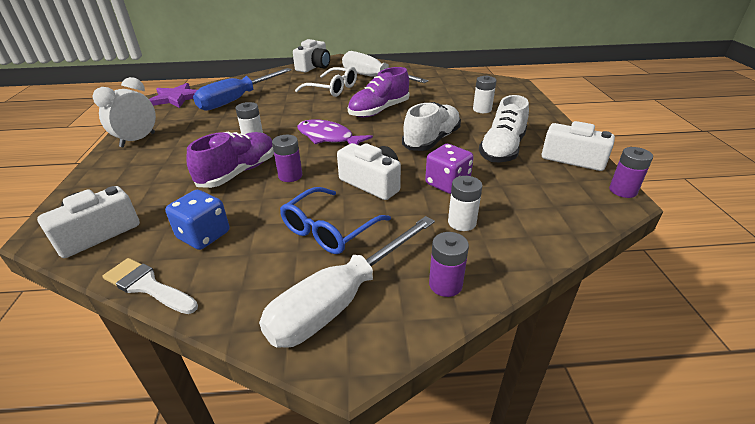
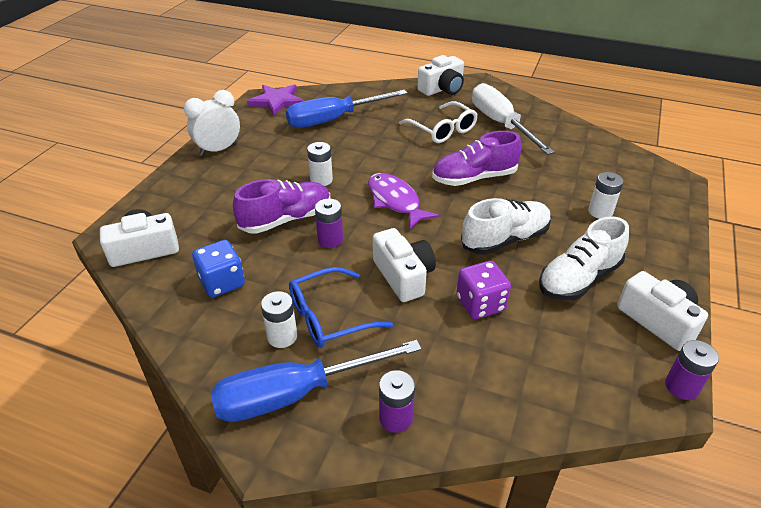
camera: 25 degrees right, 5 degrees up
white brush [103,258,198,314] -> none
white screwdriver [259,216,435,348] -> blue screwdriver [211,340,422,422]
white battery [448,176,482,231] -> white battery moved to [261,291,297,348]

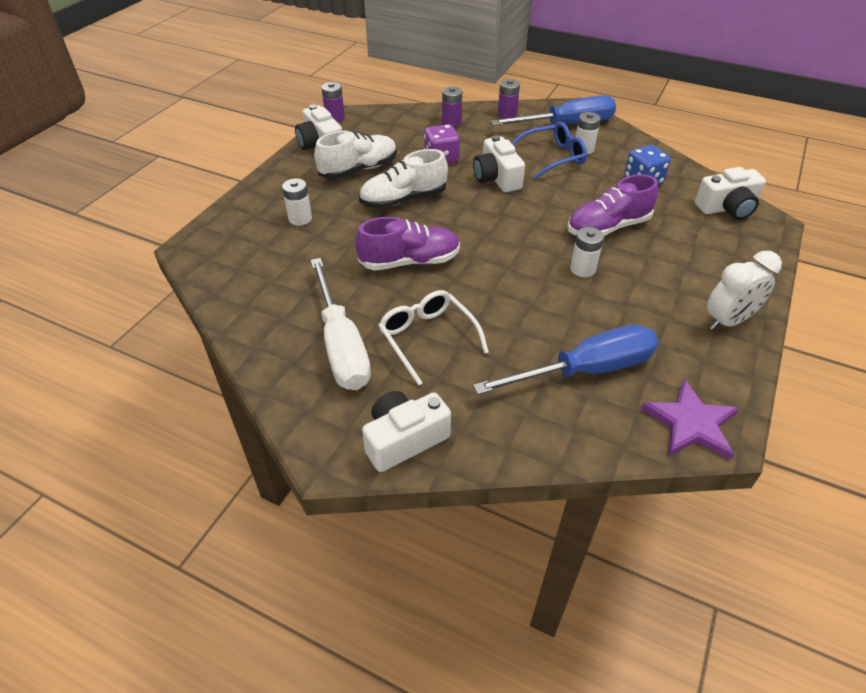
camera: 175 degrees left, 5 degrees up
purple battery [315,199,343,248] -> purple battery moved to [442,86,462,127]
purple fish [368,173,440,229] -> none

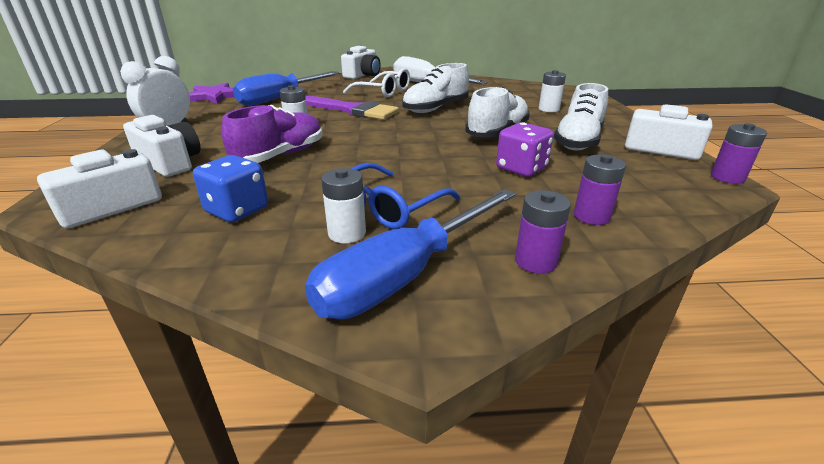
camera: 150 degrees right, 15 degrees down
purple shoe [356,217,460,270] -> white shoe [402,63,469,113]
white camera [473,135,525,192] -> white camera moved to [123,115,201,177]
none -> purple brush [305,96,399,120]

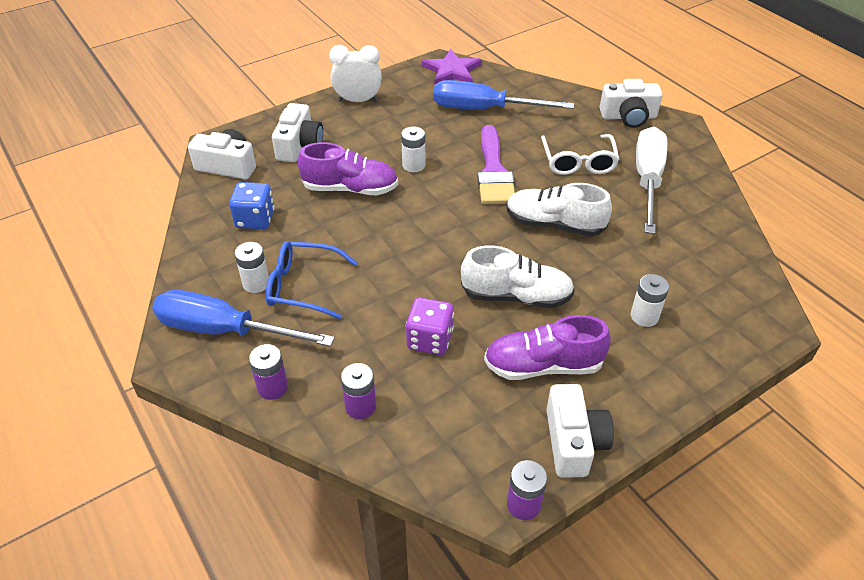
camera: 60 degrees right, 15 degrees up
white shoe [554,83,608,150] -> purple shoe [484,315,610,380]

